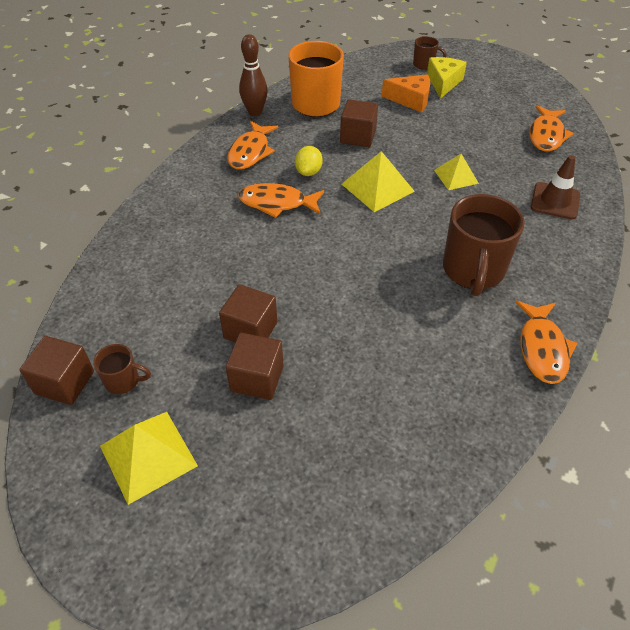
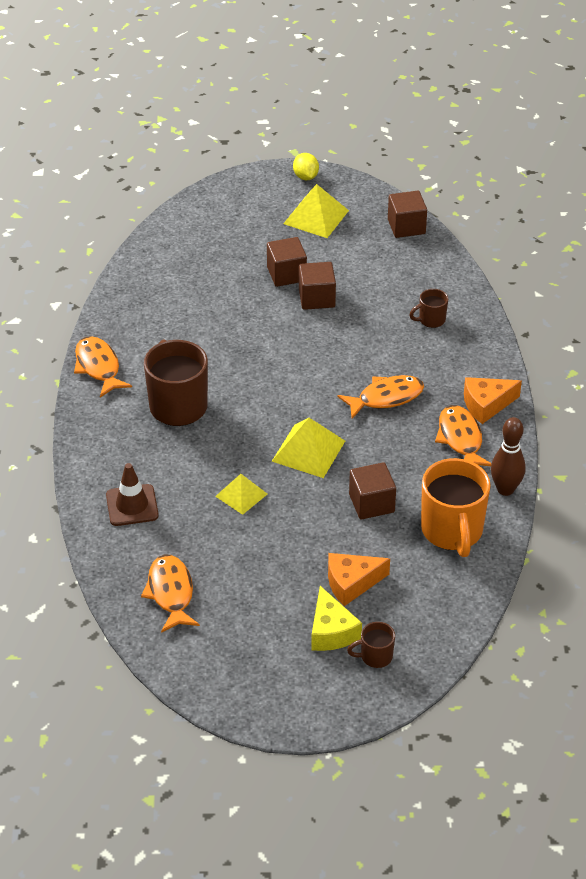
camera: 150 degrees right, 5 degrees down
brown mug [93,344,151,394] -> brown mug moved to [409,289,448,328]
yellow lemon [295,146,323,176] -> yellow lemon moved to [293,153,319,180]
none -> orange cheese [464,377,522,424]

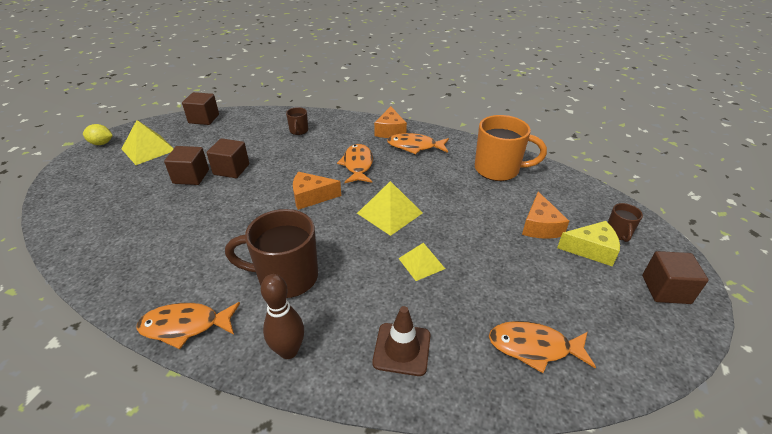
camera: 70 degrees left, 5 degrees down
brown cube [349,462,396,520] -> brown cube moved to [642,251,709,304]
brown bowling pin [491,417,526,496] -> brown bowling pin moved to [261,274,304,359]
none -> orange cheese [293,172,341,210]

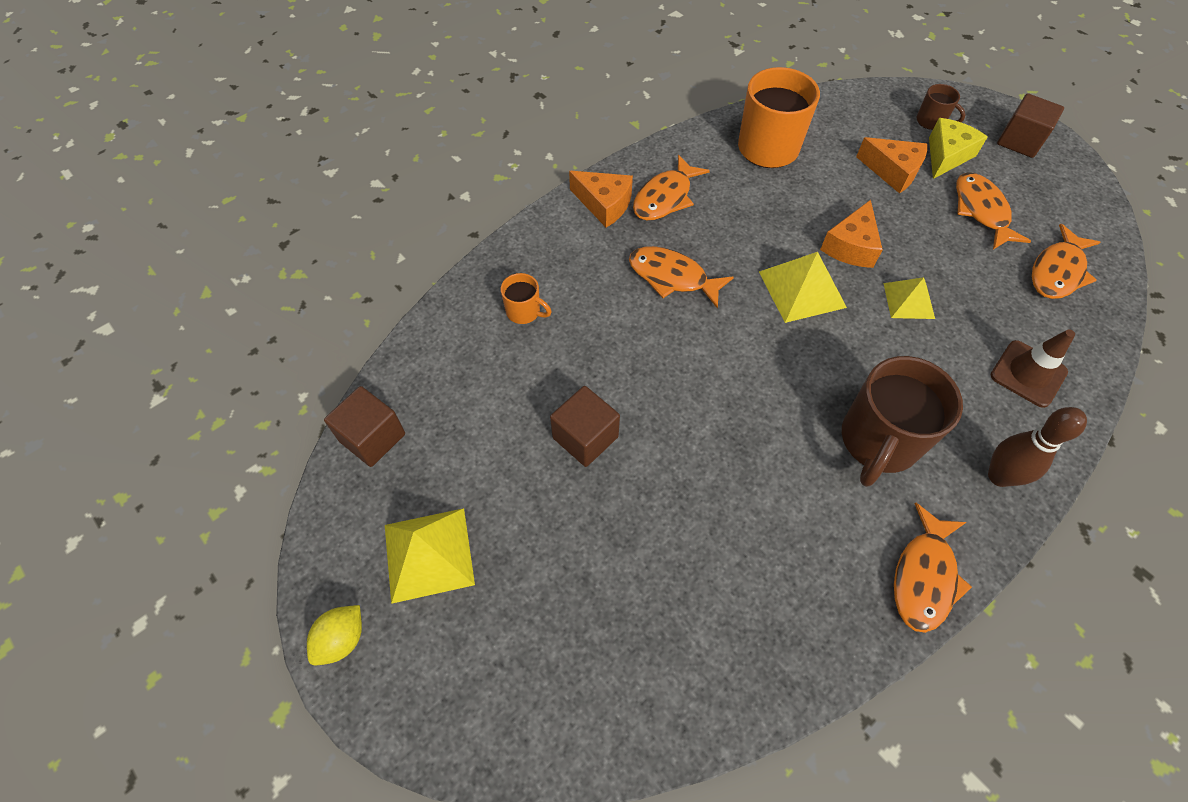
camera: 60 degrees left, 20 degrees up
brown cube [164,146,209,185] -> none
brown mug [286,107,308,135] -> orange mug [501,273,552,324]
orange cheese [293,172,341,210] -> orange cheese moved to [820,200,883,268]
none -> orange fish [956,172,1031,249]

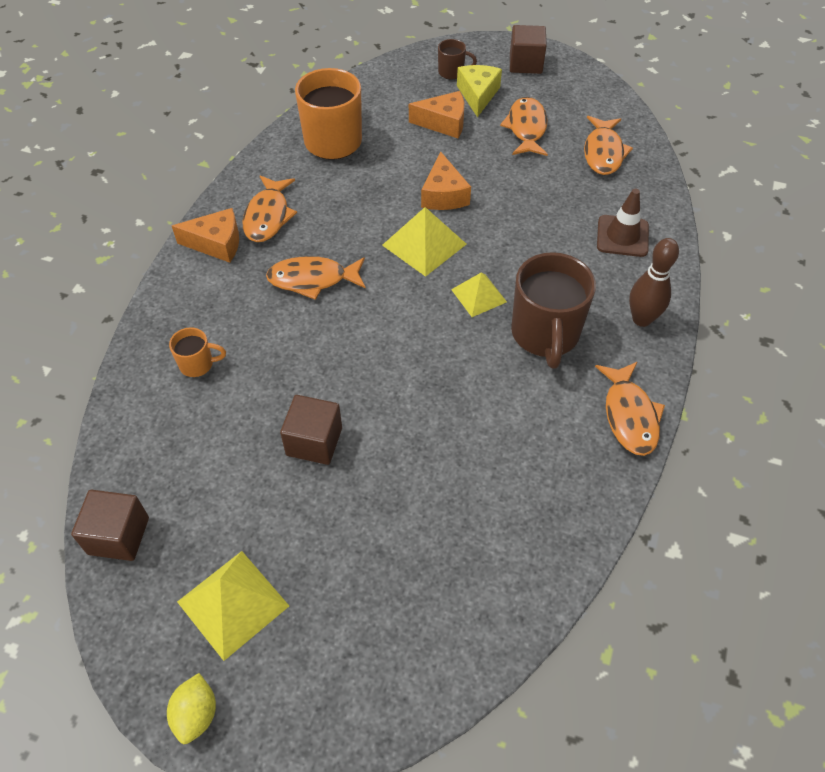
camera: 30 degrees left, 5 degrees down
yellow pyramid [883,277,935,319] -> yellow pyramid moved to [451,272,507,317]
orange fish [956,172,1031,249] -> orange fish turned 45 degrees clockwise [500,97,548,156]

